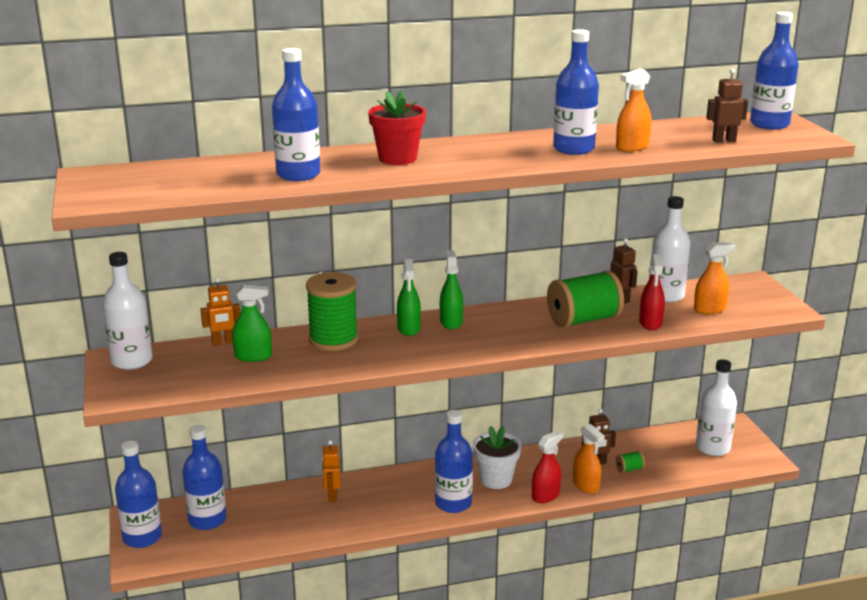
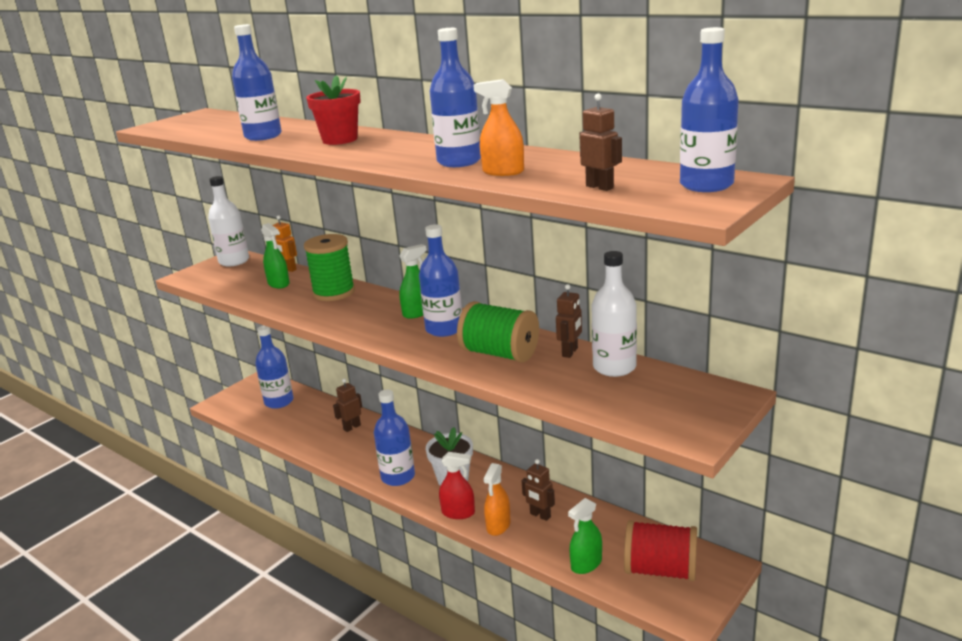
camera: 55 degrees right, 0 degrees up
blue bottle [115,441,162,548] -> blue bottle moved to [419,224,462,337]
orange robot [322,440,341,502] -> brown robot [333,379,362,432]
green spray bottle [397,259,421,336] -> green spray bottle moved to [568,498,602,574]
green spool [616,451,645,473] -> none
red spray bottle [639,254,665,330] -> none
orange spray bottle [694,242,735,314] -> none
white bottle [696,359,737,456] -> red spool [624,520,697,581]

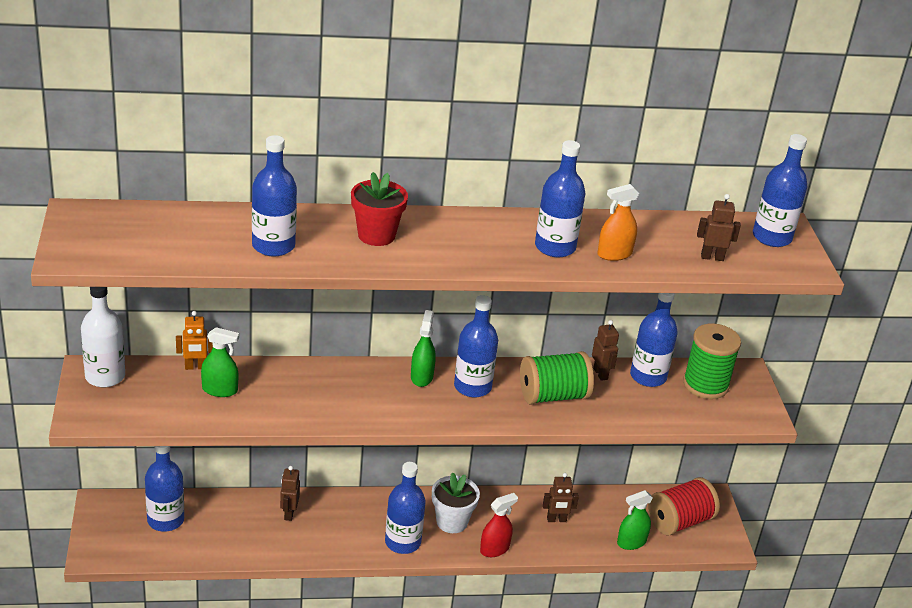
camera: 50 degrees left, 10 degrees up
green spool [304,234,355,301] -> green spool moved to [683,323,741,399]
orange spray bottle [483,463,511,536] -> none
green spray bottle [568,498,602,574] -> green spray bottle turned 60 degrees clockwise [617,490,653,550]
white bottle [591,251,637,377] -> blue bottle [630,293,678,387]

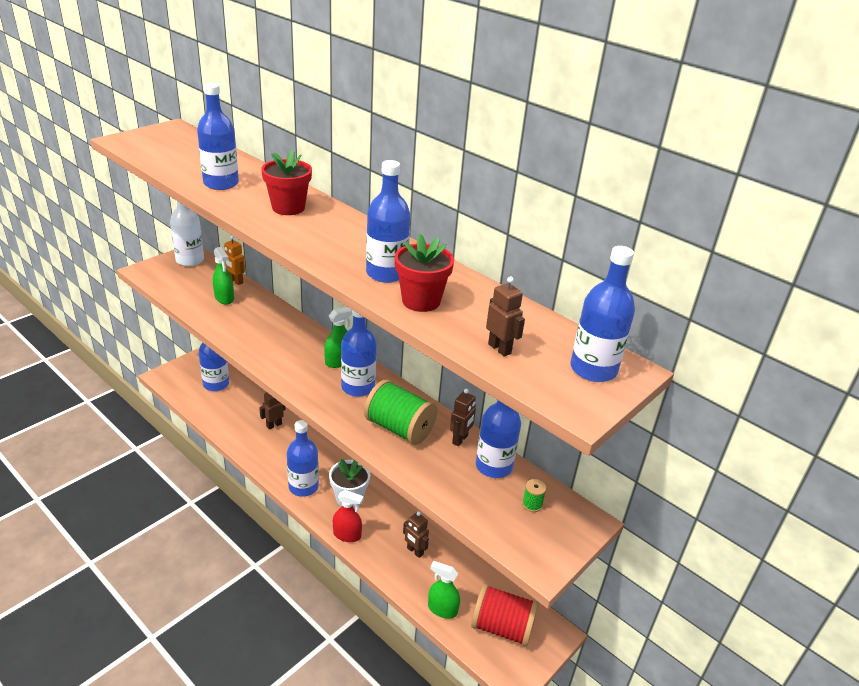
camera: 50 degrees right, 0 degrees up
orange spray bottle [597,184,639,261] -> red flower pot [395,234,454,312]
green spool [683,323,741,399] -> green spool [522,479,546,512], size x0.41

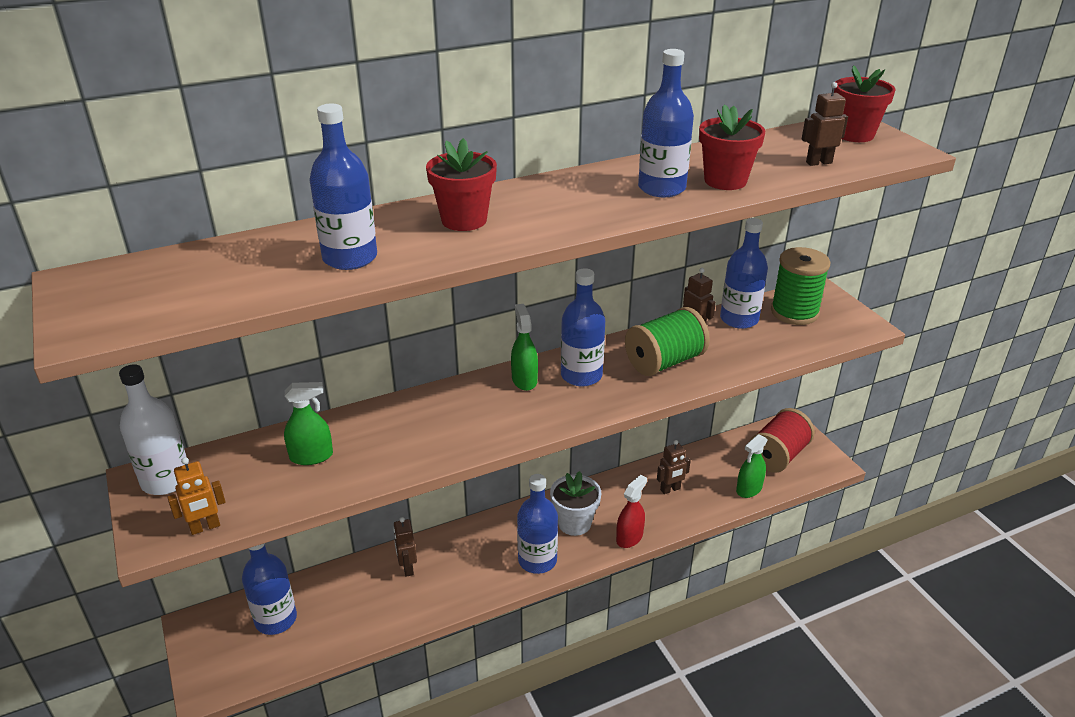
camera: 65 degrees left, 0 degrees up
orange robot [224,236,245,285] -> orange robot moved to [167,457,225,535]
green spool [522,479,546,512] -> green spool [771,247,831,325], size x2.43
blue bottle [570,246,635,382] -> red flower pot [834,65,896,142]

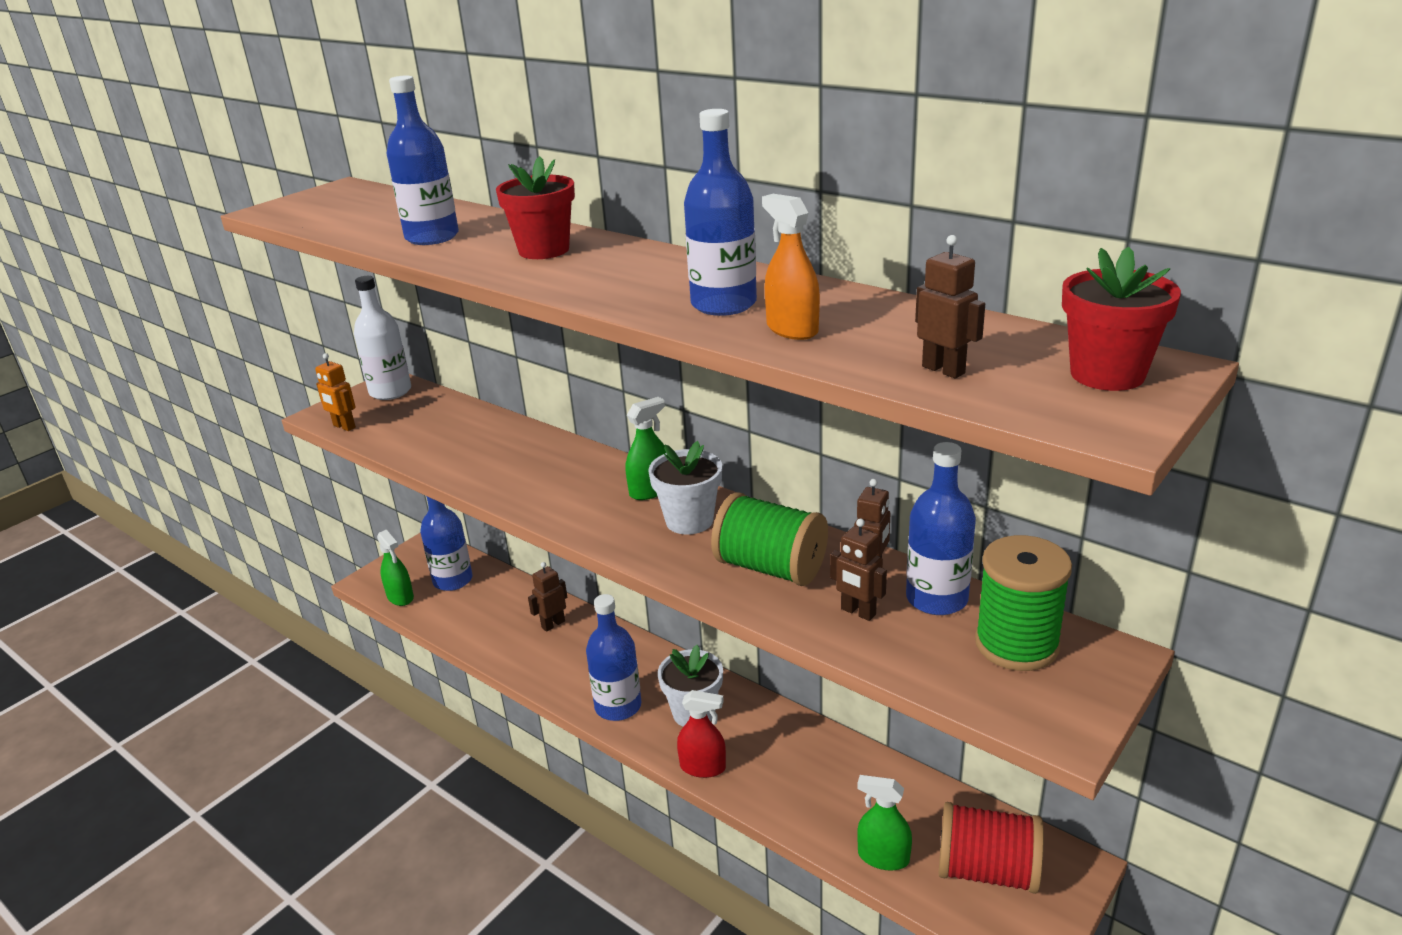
camera: 65 degrees right, 5 degrees down
green spray bottle [284,382,333,465] -> green spray bottle moved to [377,530,414,606]
blue bottle [561,268,605,386] -> white flower pot [648,441,722,535]
brown robot [657,440,691,494] -> brown robot moved to [830,519,887,621]
red flower pot [699,104,765,190] -> orange spray bottle [762,194,820,340]

